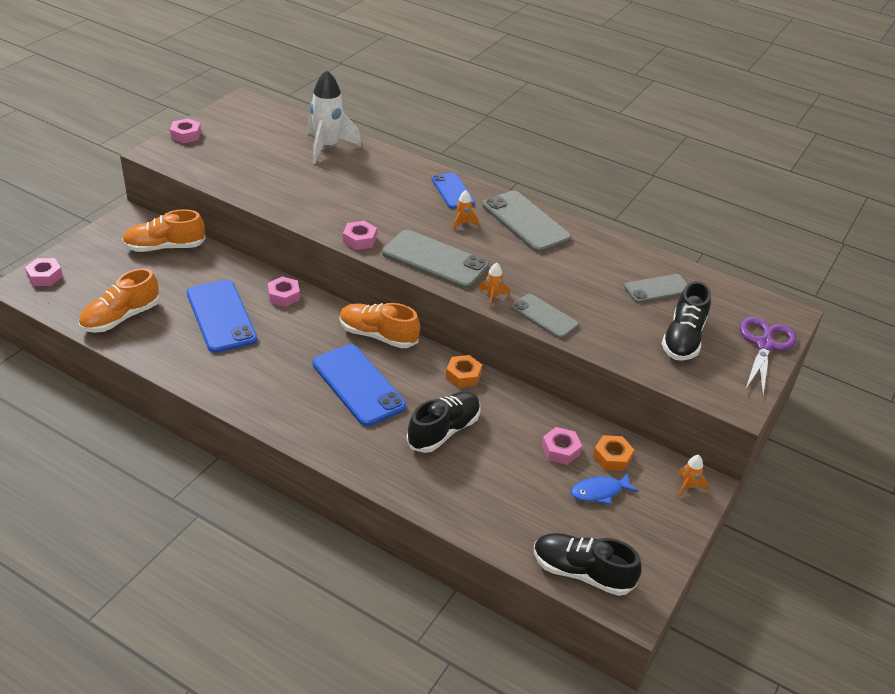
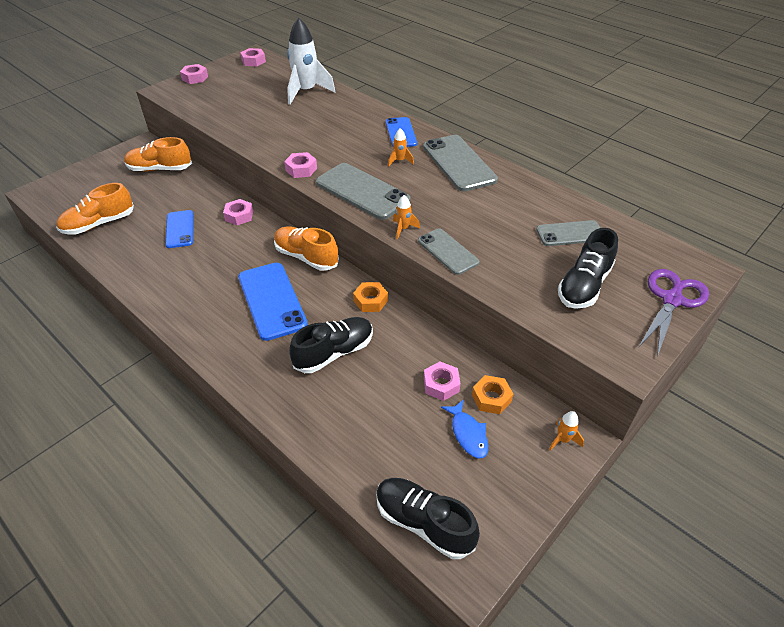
camera: 15 degrees right, 5 degrees up
pink nut [25,258,63,286] -> pink nut moved to [240,48,266,67]
blue phone [187,280,257,353] -> blue phone [165,210,194,248], size x0.62
blue fish [571,472,638,505] -> blue fish turned 105 degrees counterclockwise [441,399,489,459]

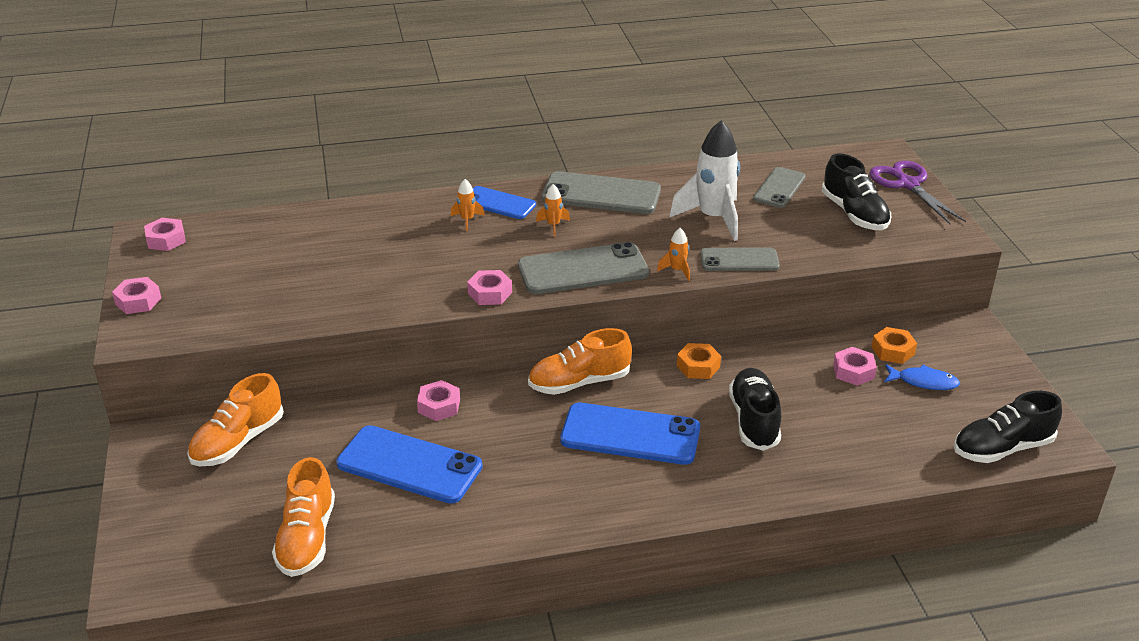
camera: 55 degrees left, 10 degrees down
blue phone [165,210,194,248] -> blue phone [336,425,483,504], size x1.61
white rocket [287,17,335,105] -> white rocket moved to [669,120,740,241]
orange rocket [549,411,584,451] -> orange rocket moved to [451,179,484,231]

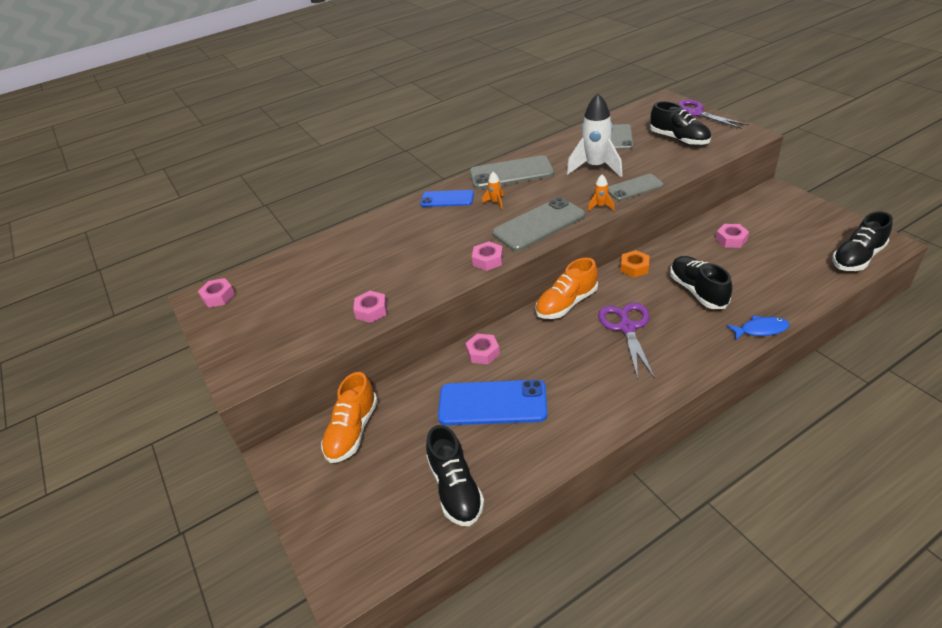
camera: 15 degrees left, 5 degrees up
pink nut [112,277,162,314] -> pink nut moved to [353,291,387,323]
orange shoe [272,457,335,577] -> black shoe [426,425,485,526]
orange rocket [451,179,484,231] -> none
blue phone [560,403,700,465] -> purple scissors [598,303,655,379]
orange nut [872,327,917,364] -> none
blue fish [884,364,960,390] -> blue fish moved to [727,316,790,340]

